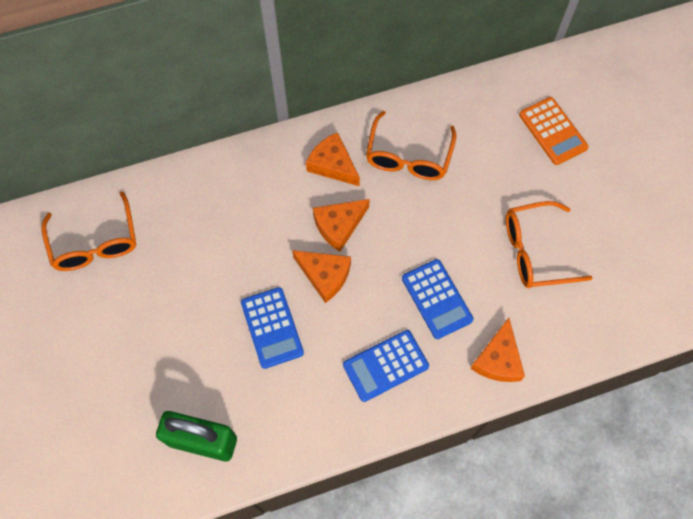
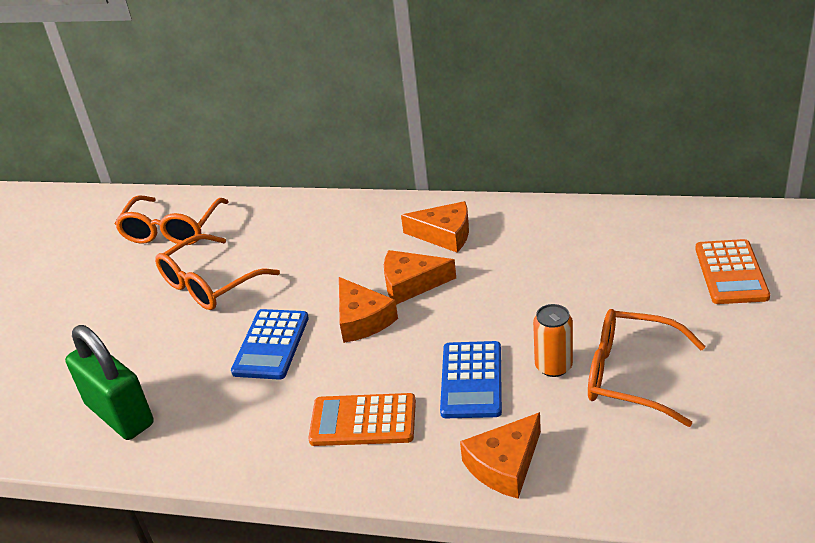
camera: 35 degrees right, 30 degrees down
orange cheese [306,132,360,186] -> orange cheese turned 120 degrees clockwise [401,201,469,252]
blue calculator [343,330,429,402] -> orange calculator [308,393,416,446]
orange glasses [366,111,456,180] -> orange glasses moved to [155,234,280,310]
none -> orange can [533,304,573,377]

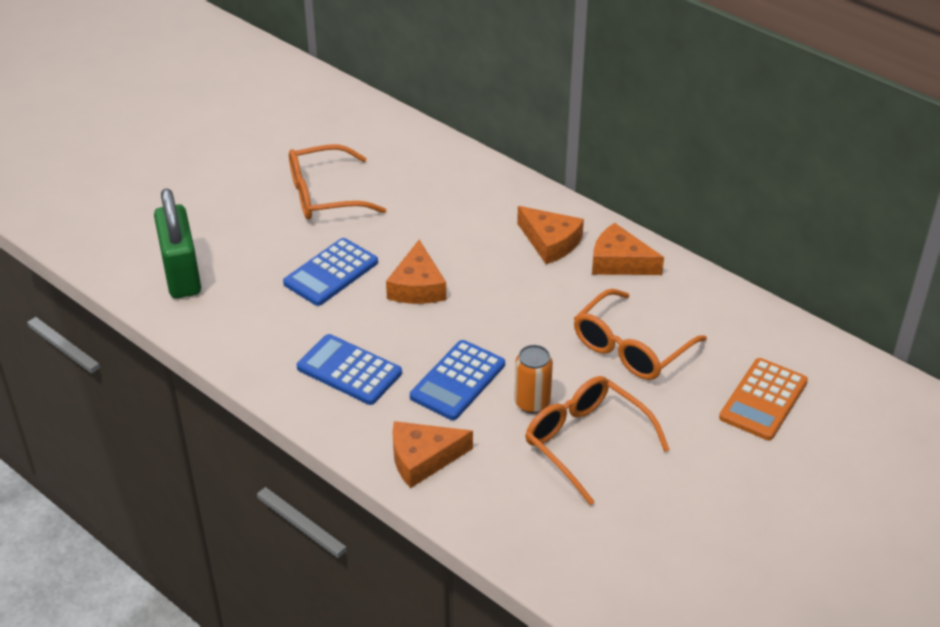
camera: 25 degrees right, 5 degrees up
orange glasses [115,195,229,245] -> orange glasses moved to [574,289,707,380]
orange calculator [308,393,416,446] -> blue calculator [297,334,402,405]
orange cheese [384,250,456,305] -> orange cheese moved to [592,223,664,275]

